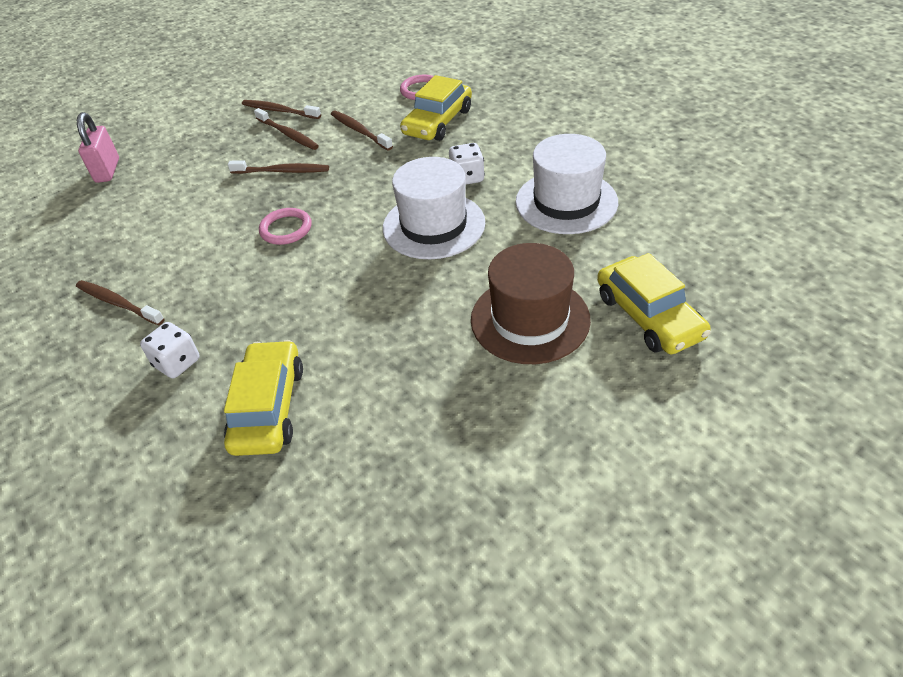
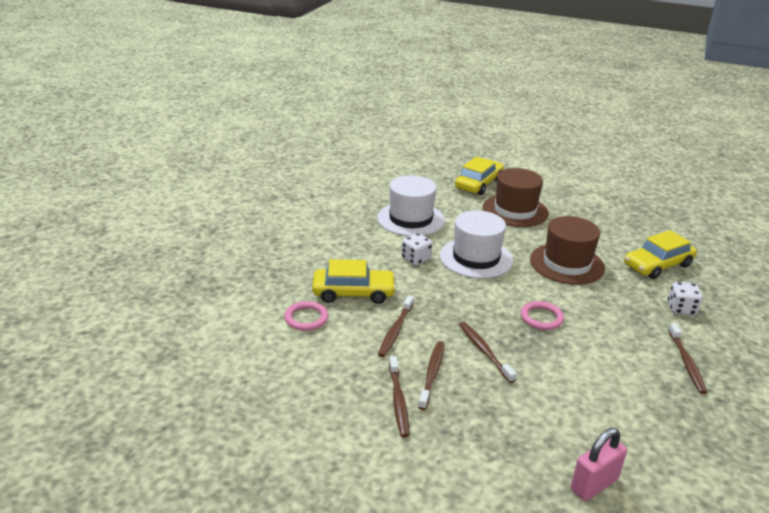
camera: 125 degrees left, 15 degrees down
none -> brown hat [530,216,605,285]

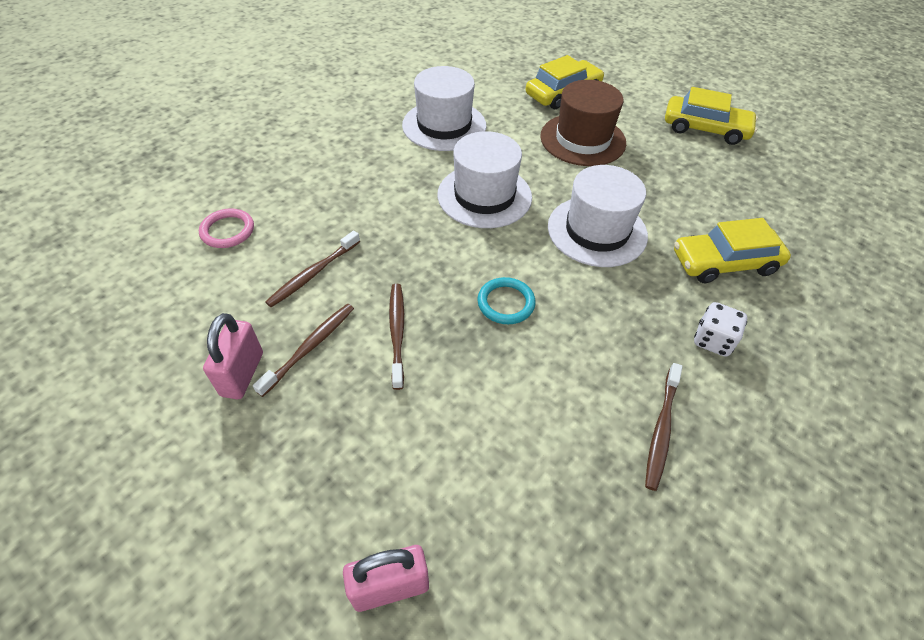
camera: 20 degrees right, 20 degrees up
yellow car [312,259,396,304] -> yellow car moved to [665,87,758,145]
brown toothbrush [389,356,409,438] -> pink padlock [203,313,263,399]
white dice [402,233,432,266] -> none
pink ring [521,301,564,330] -> turquoise ring [477,277,536,324]
brown hat [530,216,605,285] -> white hat [548,165,648,267]

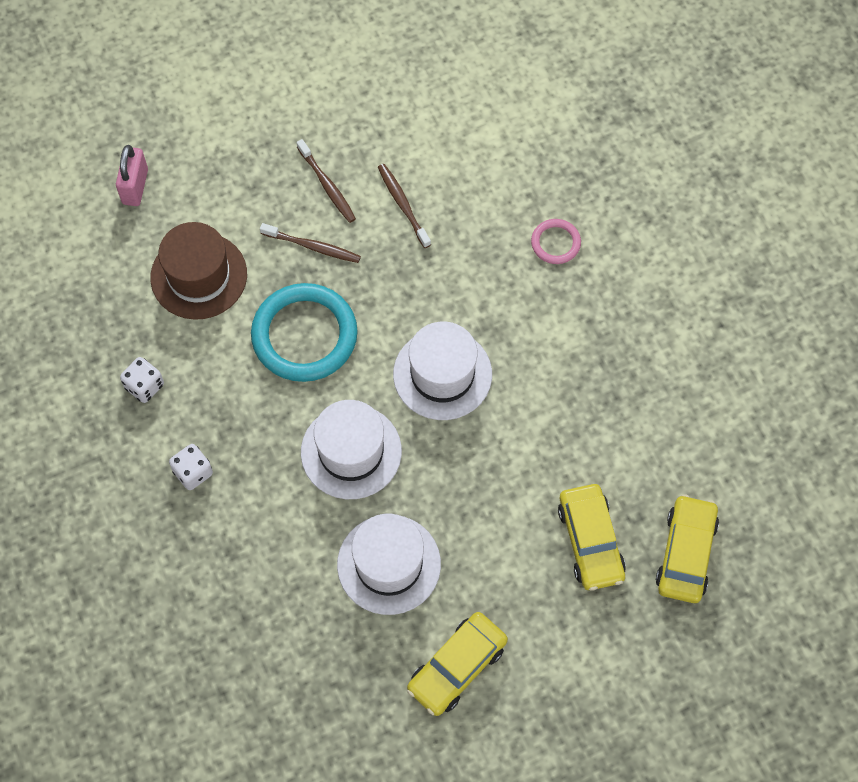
camera: 115 degrees right, 15 degrees up
pink ring [199,208,254,248] -> pink ring moved to [531,219,581,264]
pink padlock [203,313,263,399] -> none
white hat [402,66,486,151] -> white hat moved to [337,514,441,615]
turquoise ring [477,277,536,324] -> turquoise ring [251,283,358,382], size x2.07
brown hat [540,80,626,166] -> brown hat moved to [150,222,247,320]
brown toothbrush [645,363,682,491] -> white dice [120,357,164,403]
yellow car [674,218,791,283] -> yellow car moved to [656,494,719,603]

